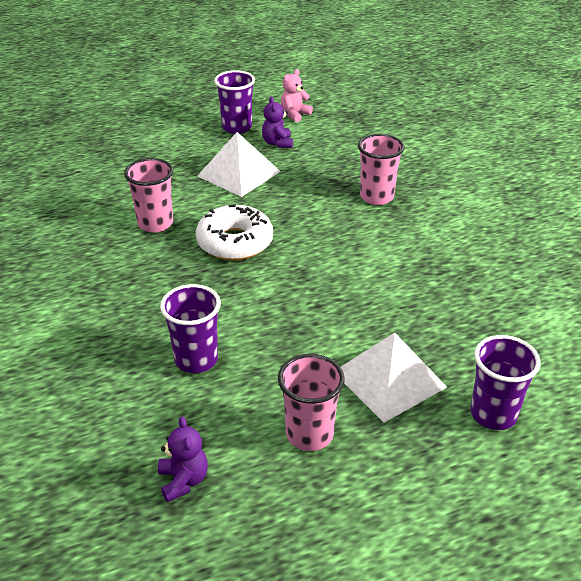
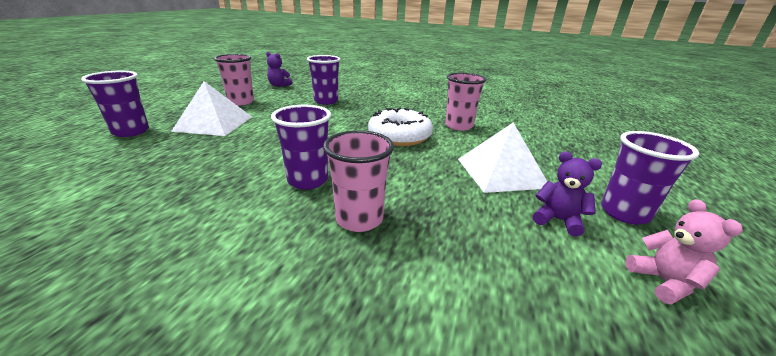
camera: 130 degrees right, 10 degrees down
none -> purple cup [271,105,331,190]

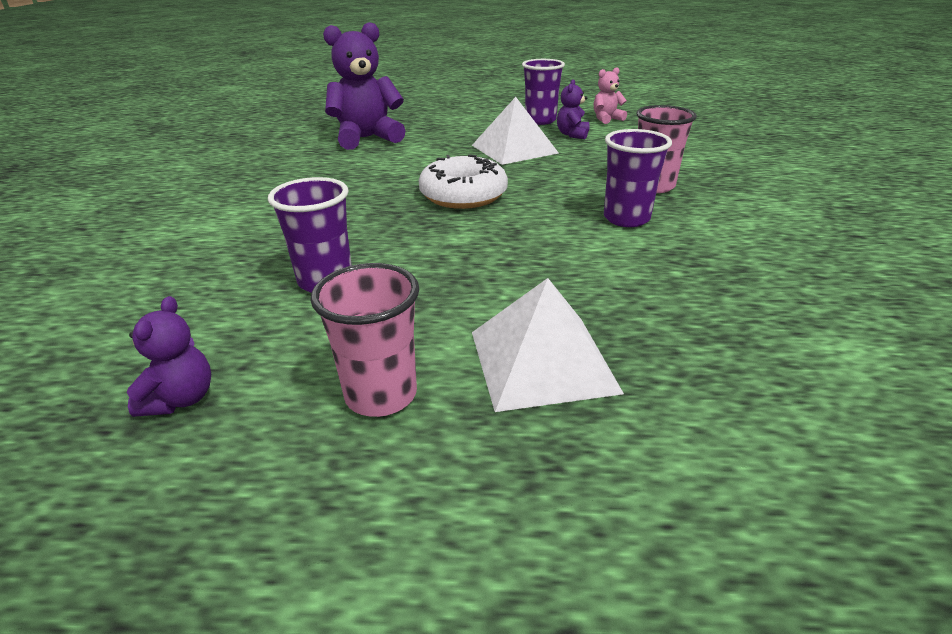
camera: 105 degrees left, 5 degrees up
purple cup [81,71,149,137] -> none
pink cup [445,73,486,131] -> none
none -> purple teddy bear [323,22,406,150]

